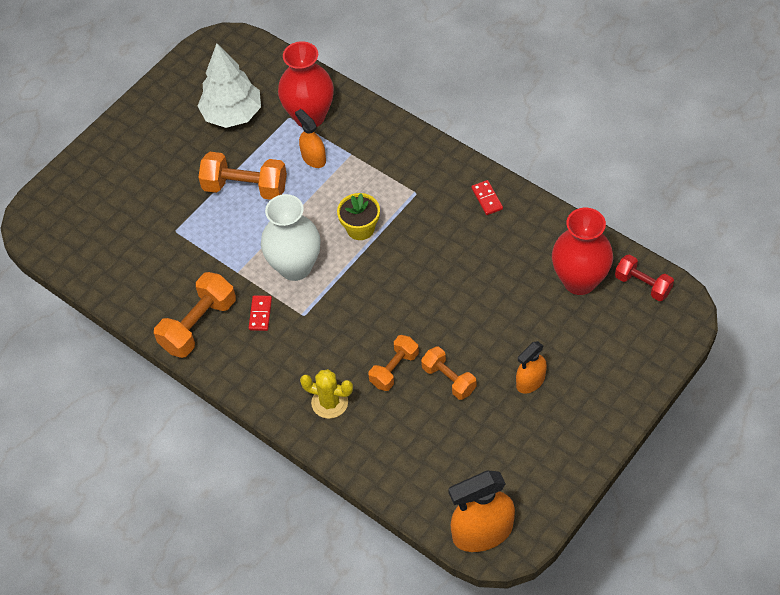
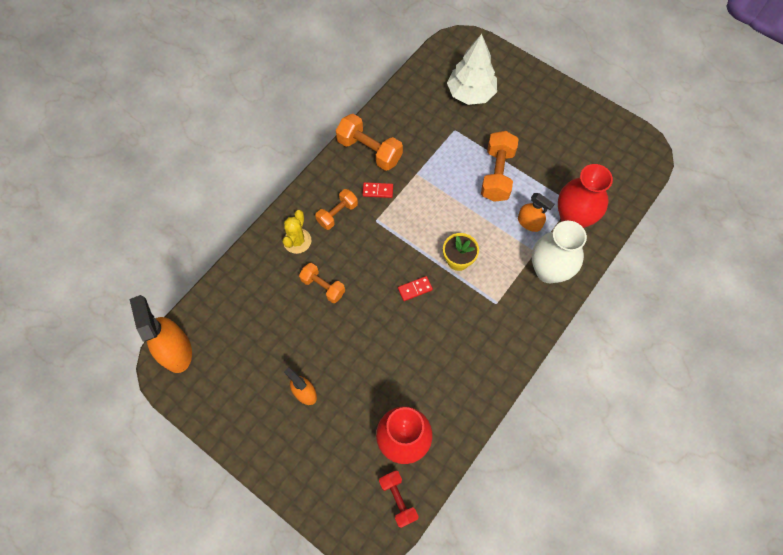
camera: 85 degrees right, 10 degrees up
white tree [198,43,261,128] -> white tree moved to [447,34,497,105]
white vase [261,194,321,281] -> white vase moved to [532,221,587,283]
orange spray bottle [295,109,326,168] -> orange spray bottle turned 75 degrees clockwise [518,193,554,232]
orange dumbbell [421,347,476,400] -> orange dumbbell moved to [315,189,358,230]
red domino [471,180,503,215] -> red domino moved to [398,276,433,301]
red dumbbell [615,255,674,301] -> red dumbbell turned 60 degrees counterclockwise [379,471,418,528]

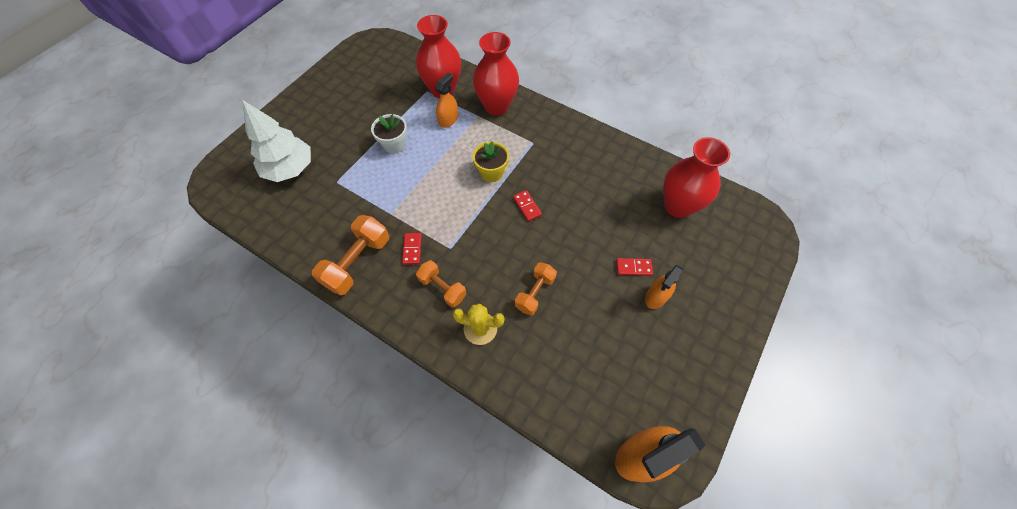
camera: 95 degrees left, 5 degrees down
red dumbbell [379,471,418,528] -> none
orange dumbbell [481,131,519,202] -> white flower pot [371,114,407,154]
white vase [532,221,587,283] -> red vase [473,32,519,116]
none -> red domino [616,258,653,276]

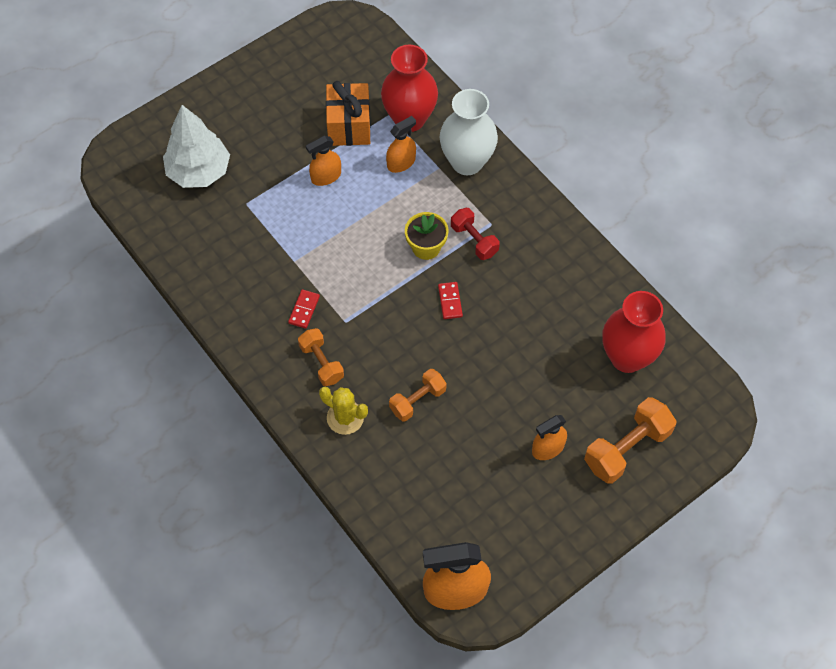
camera: 20 degrees right, 0 degrees up
orange dumbbell [312,215,389,295] -> orange dumbbell moved to [584,397,676,484]
white flower pot [371,114,407,154] -> orange spray bottle [306,136,341,186]
red vase [473,32,519,116] -> white vase [439,89,498,175]
red domino [616,258,653,276] -> none
none -> orange gift [326,81,371,146]
none -> red dumbbell [451,208,500,260]

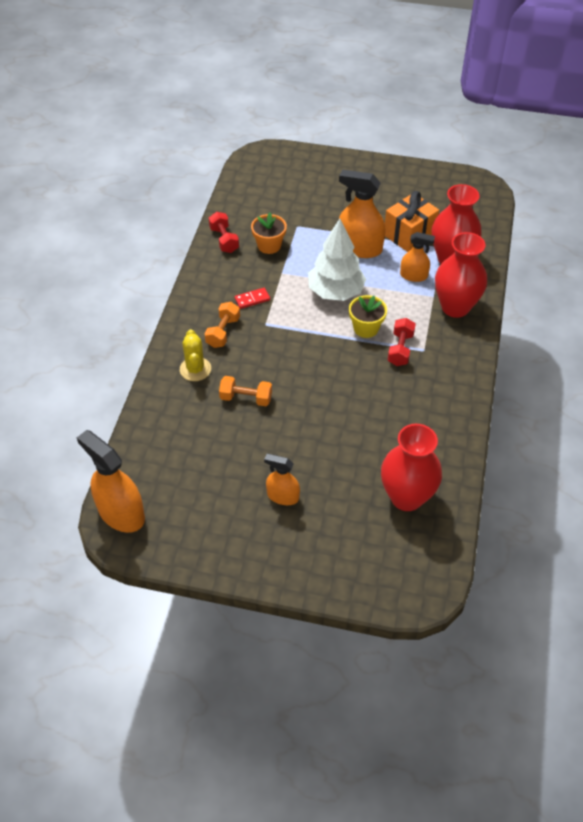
camera: 50 degrees right, 10 degrees down
white tree [163,105,230,188] -> white tree moved to [308,219,366,301]
orange spray bottle [306,136,341,186] -> orange spray bottle [339,169,385,258], size x1.71
red domino [438,282,463,319] -> none
white vase [439,89,498,175] -> red vase [435,232,487,318]
orange dumbbell [584,397,676,484] -> none
none -> red dumbbell [209,212,239,253]
none -> orange flower pot [251,212,287,254]

